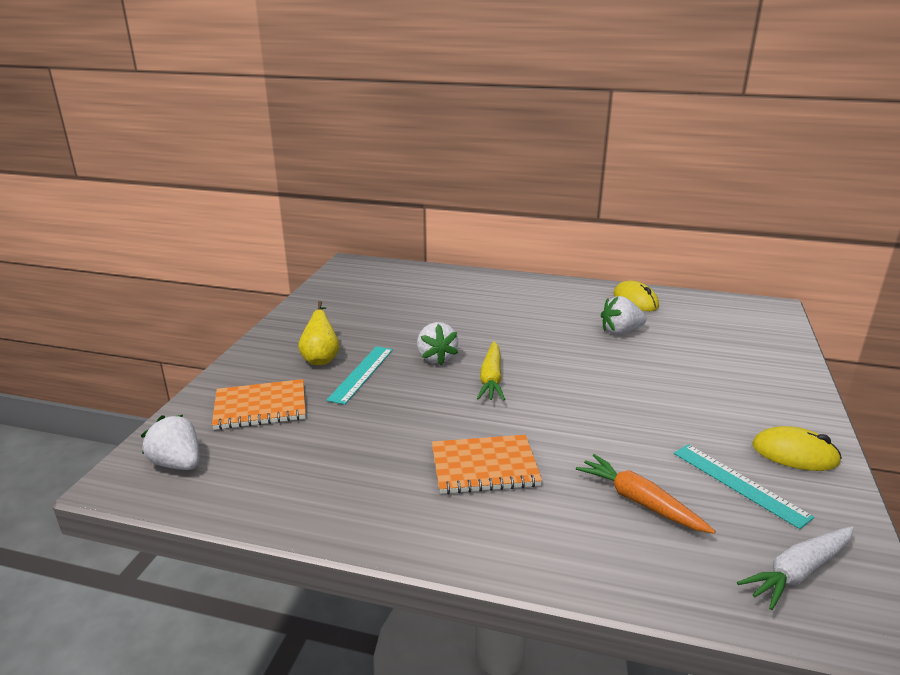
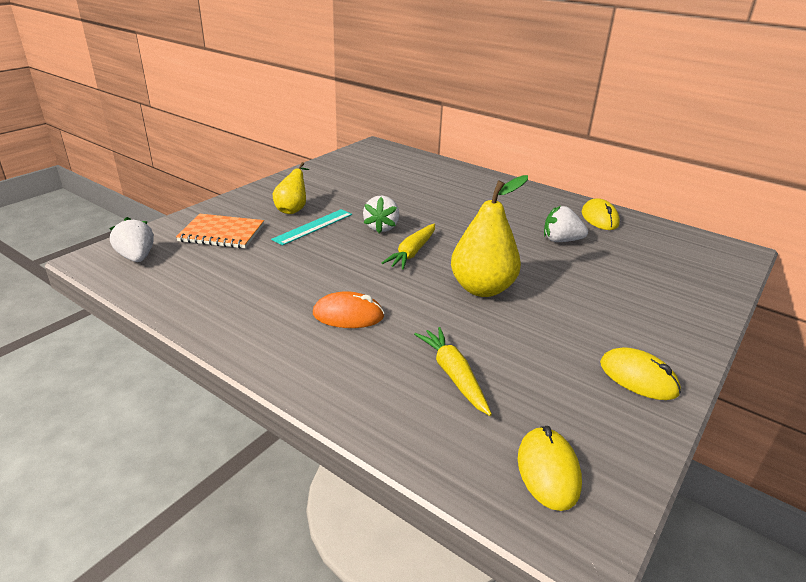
camera: 20 degrees right, 5 degrees up
orange notebook [432,435,542,494] -> orange mouse [313,291,385,328]
orange carrot [576,454,716,534] -> yellow carrot [414,327,492,416]
turquoise ruler [674,444,814,529] -> none
white carrot [737,526,854,610] -> yellow mouse [518,426,582,511]
none -> yellow pear [451,175,528,297]

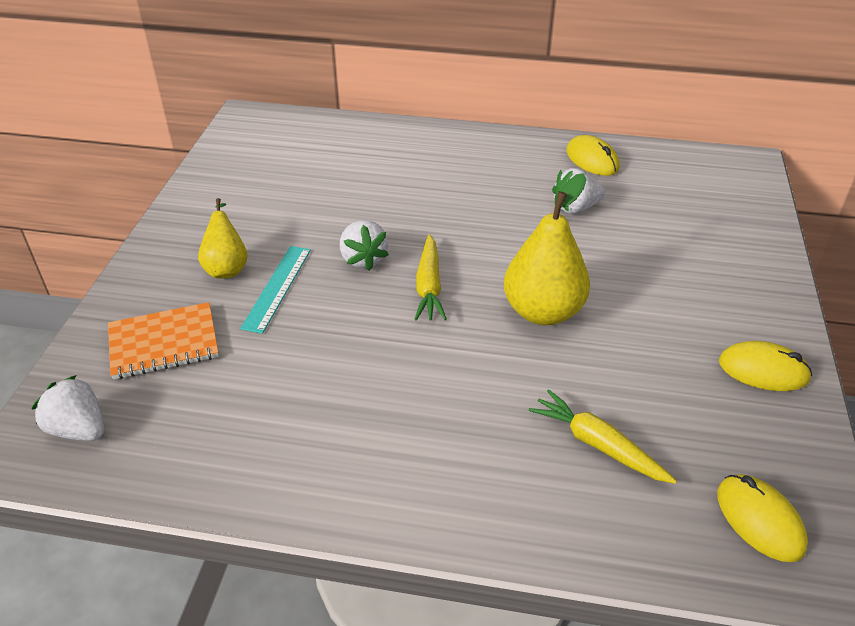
camera: 25 degrees left, 10 degrees up
orange mouse [313,291,385,328] -> none

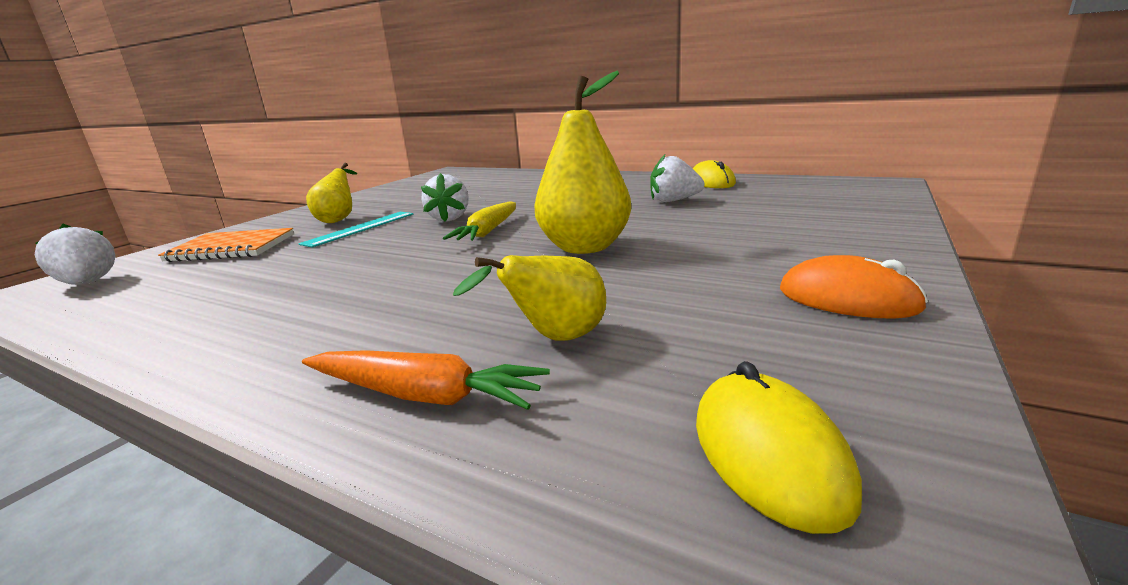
camera: 20 degrees right, 20 degrees down
yellow carrot [529,389,677,484] -> yellow pear [453,255,606,341]
yellow mouse [719,341,812,391] -> orange mouse [780,255,928,318]
none -> orange carrot [302,350,550,410]

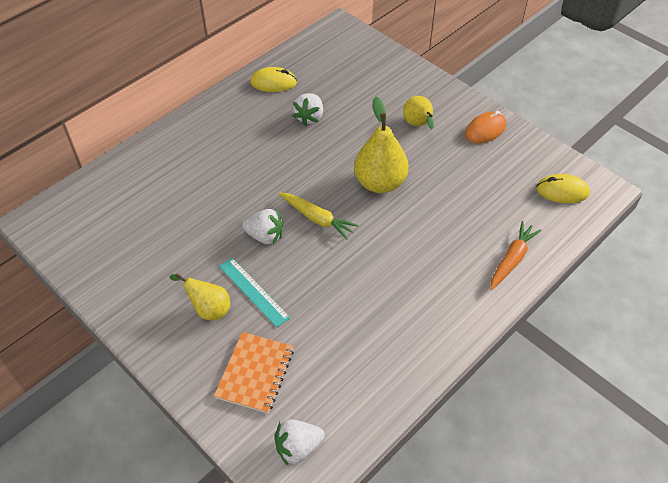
camera: 75 degrees left, 30 degrees up
yellow pear [453,255,606,341] -> yellow pear moved to [403,96,434,129]

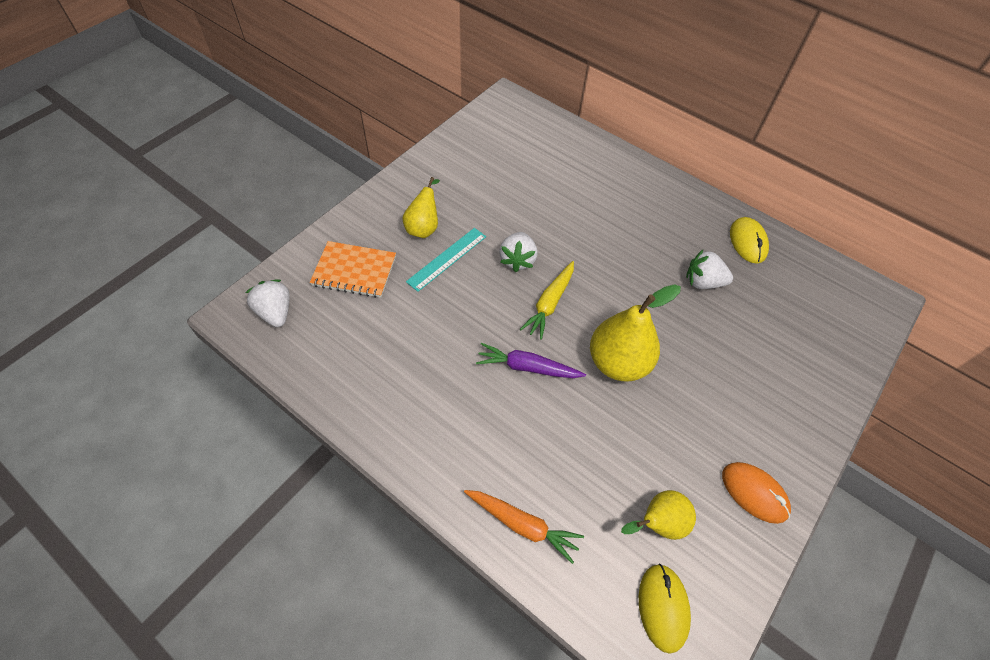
camera: 80 degrees right, 5 degrees up
yellow pear [403,96,434,129] -> yellow pear moved to [621,490,696,540]
none -> purple carrot [476,343,586,378]

